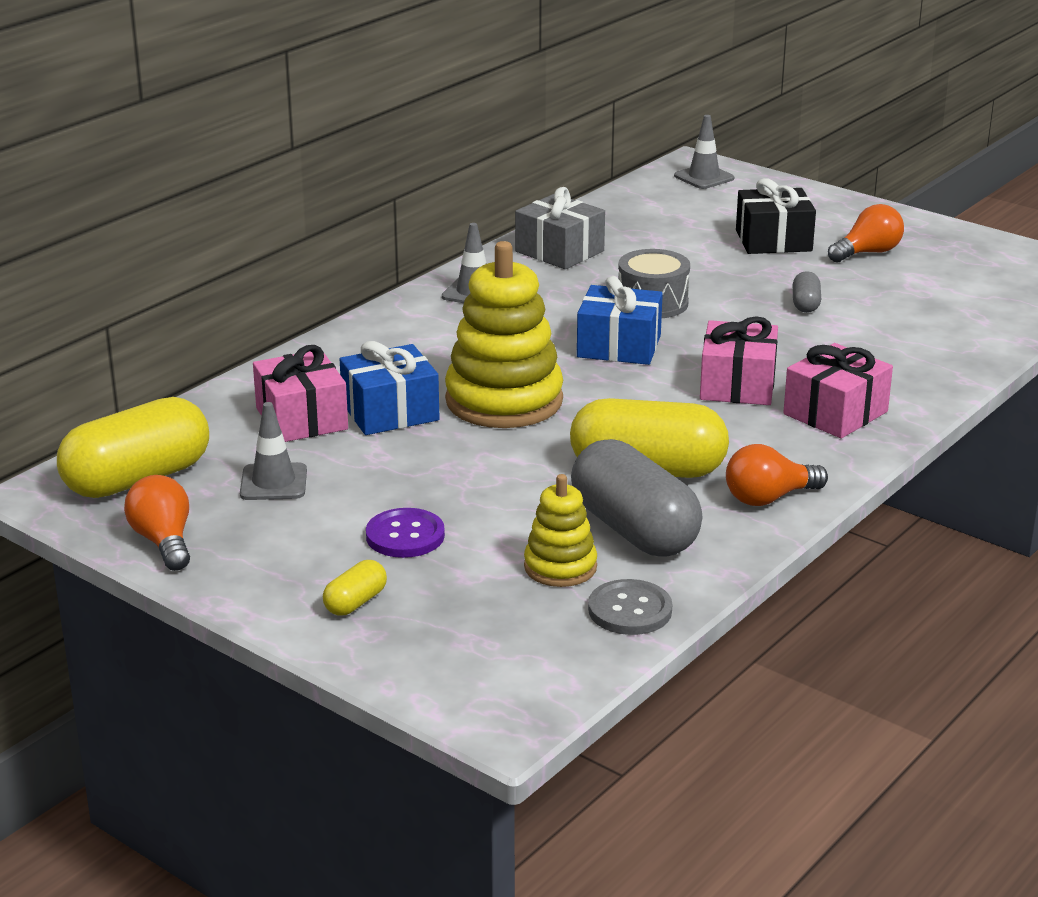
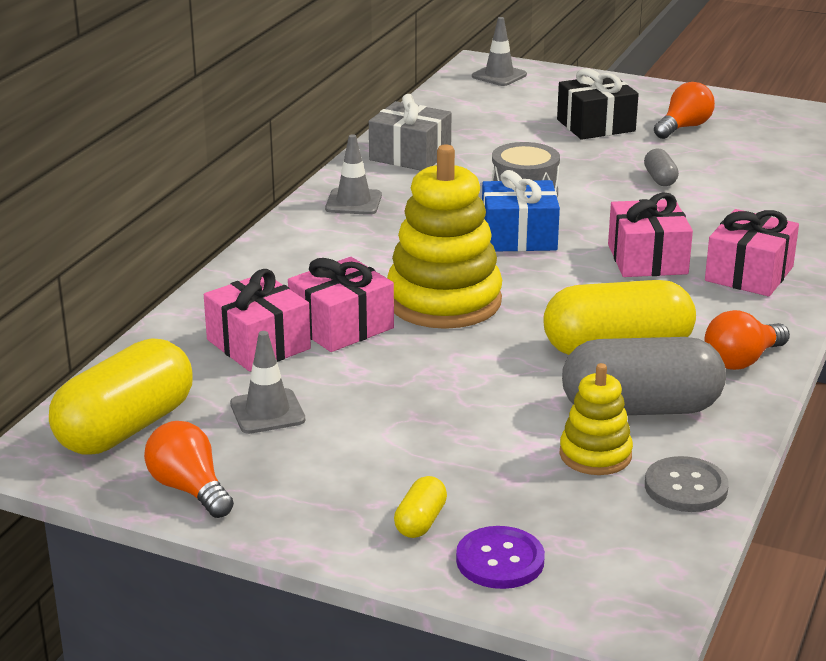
camera: 15 degrees left, 0 degrees up
blue gift [340,341,440,435] -> pink gift [288,257,394,352]
purple button [366,508,445,558] -> purple button moved to [456,526,545,589]
grey capsule [571,439,703,556] -> grey capsule turned 45 degrees counterclockwise [562,337,726,415]

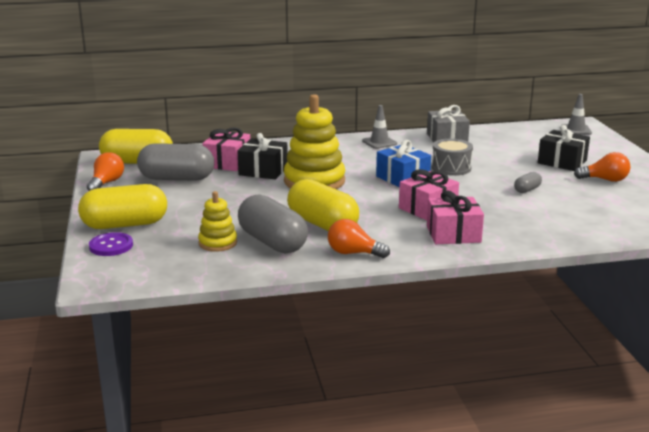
camera: 55 degrees right, 5 degrees down
grey traffic cone [230,331,305,434] -> grey capsule [137,143,214,181]
pink gift [288,257,394,352] -> black gift [237,133,288,180]
yellow capsule [394,476,447,538] -> yellow capsule [78,184,167,229], size x2.25
grey button [645,456,729,512] -> none

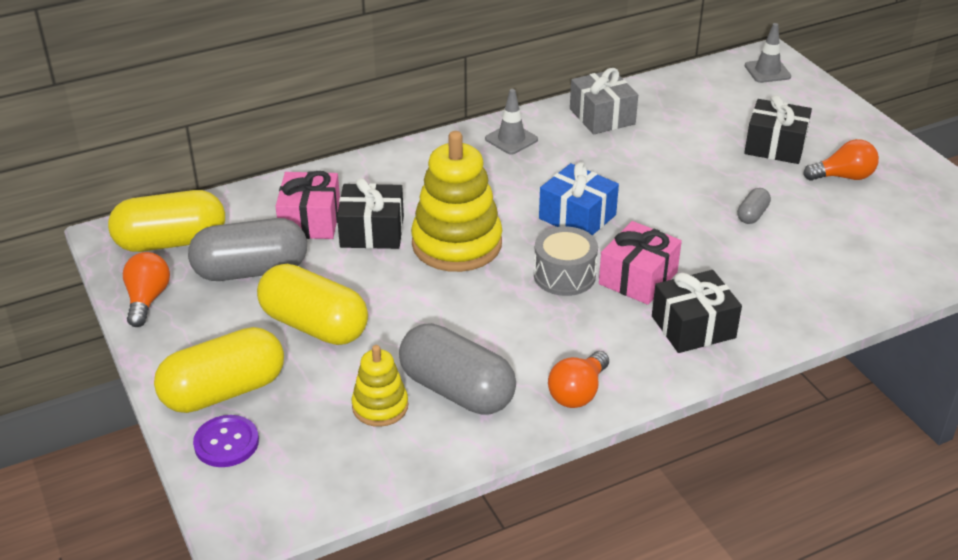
camera: 15 degrees left, 15 degrees up
yellow capsule [287,179,359,231] -> yellow capsule moved to [257,263,368,345]
orange light bulb [328,219,390,258] -> orange light bulb turned 60 degrees counterclockwise [548,351,609,408]
pink gift [427,190,484,244] -> black gift [652,270,742,353]
grey drum [432,139,473,176] -> grey drum moved to [534,226,598,296]

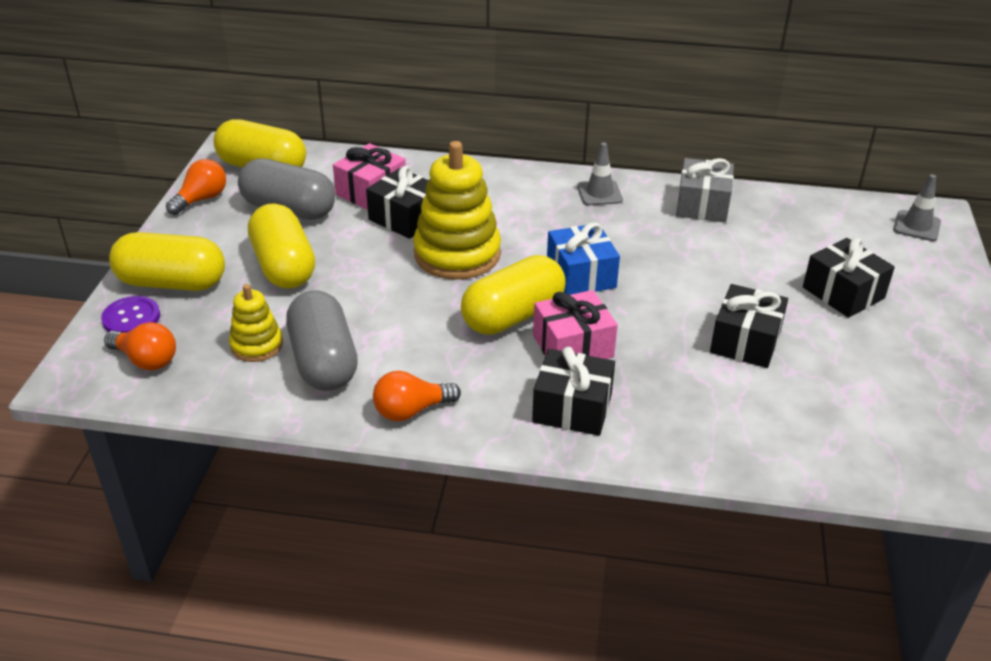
camera: 35 degrees right, 0 degrees up
grey drum [534,226,598,296] -> yellow capsule [461,255,566,335]
grey capsule [737,188,771,224] -> black gift [710,284,788,368]
orange light bulb [803,139,879,181] -> orange light bulb moved to [104,322,176,370]

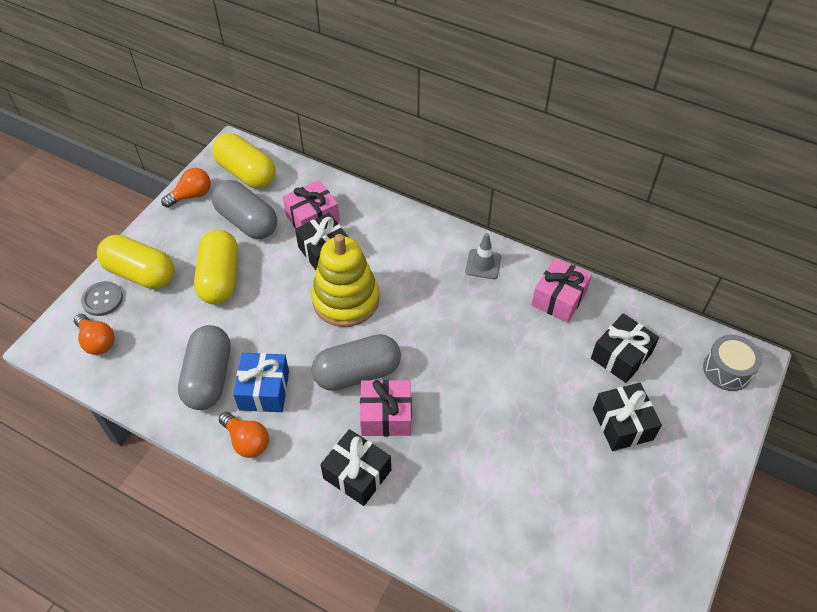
camera: 20 degrees right, 15 degrees up
purple button [101,296,160,332] -> grey button [81,281,123,316]
yellow stacking toy [229,284,283,362] -> none
orange light bulb [373,371,461,421] -> orange light bulb turned 135 degrees counterclockwise [219,412,269,458]
yellow capsule [461,255,566,335] -> grey capsule [312,334,401,391]
blue gift [547,222,620,295] -> blue gift moved to [233,353,289,412]
grey gift [676,158,734,222] -> pink gift [531,258,592,323]
black gift [710,284,788,368] -> black gift moved to [591,313,659,383]
grey traffic cone [893,174,941,241] -> grey drum [703,335,762,391]

